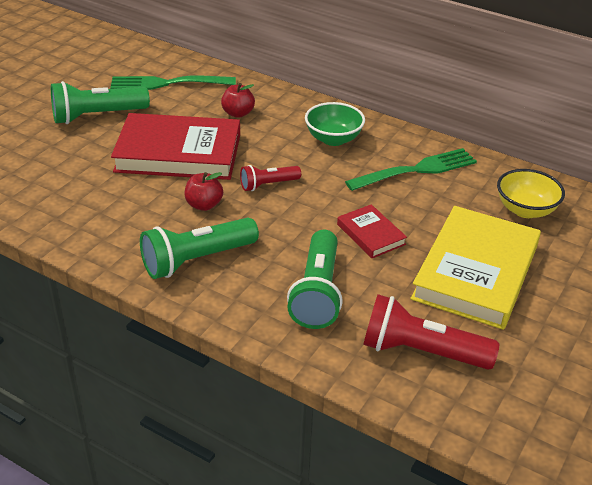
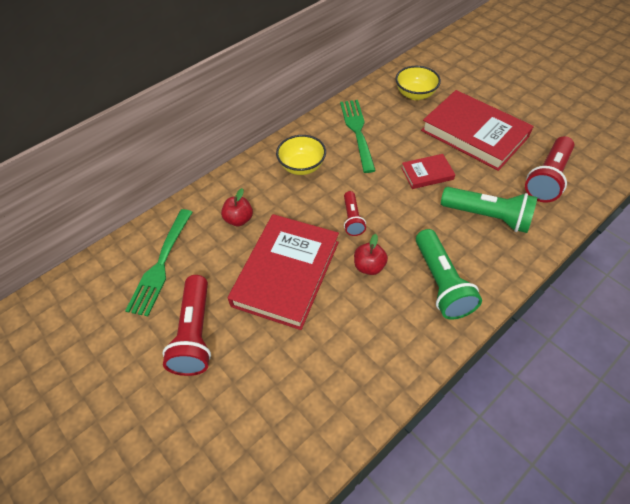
camera: 70 degrees left, 15 degrees up
green flashlight [51,81,150,124] -> red flashlight [163,275,211,376]
green bowl [305,102,365,146] -> yellow bowl [276,135,326,175]
yellow book [410,206,541,330] -> red book [421,90,534,171]

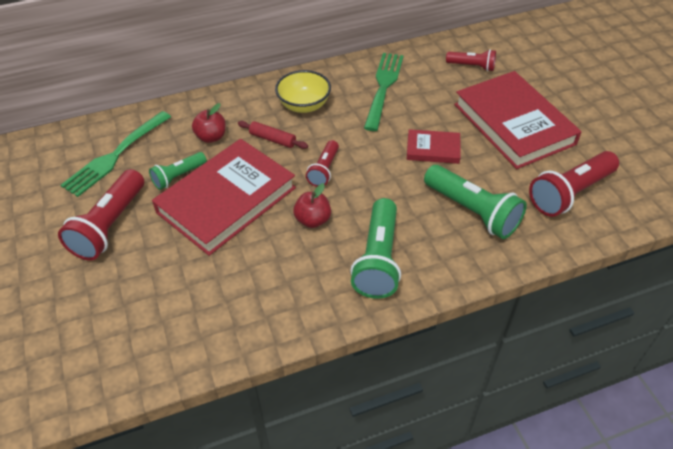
camera: 20 degrees right, 5 degrees down
yellow bowl [396,66,441,100] -> red flashlight [446,49,496,71]
none -> green flashlight [149,152,207,190]
none -> red rolling pin [238,121,308,149]

